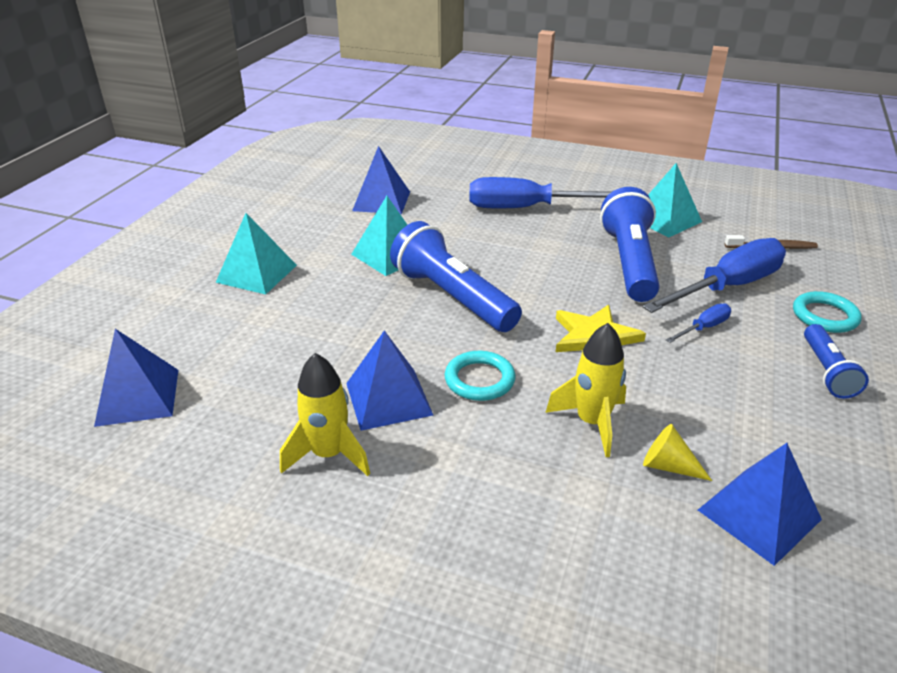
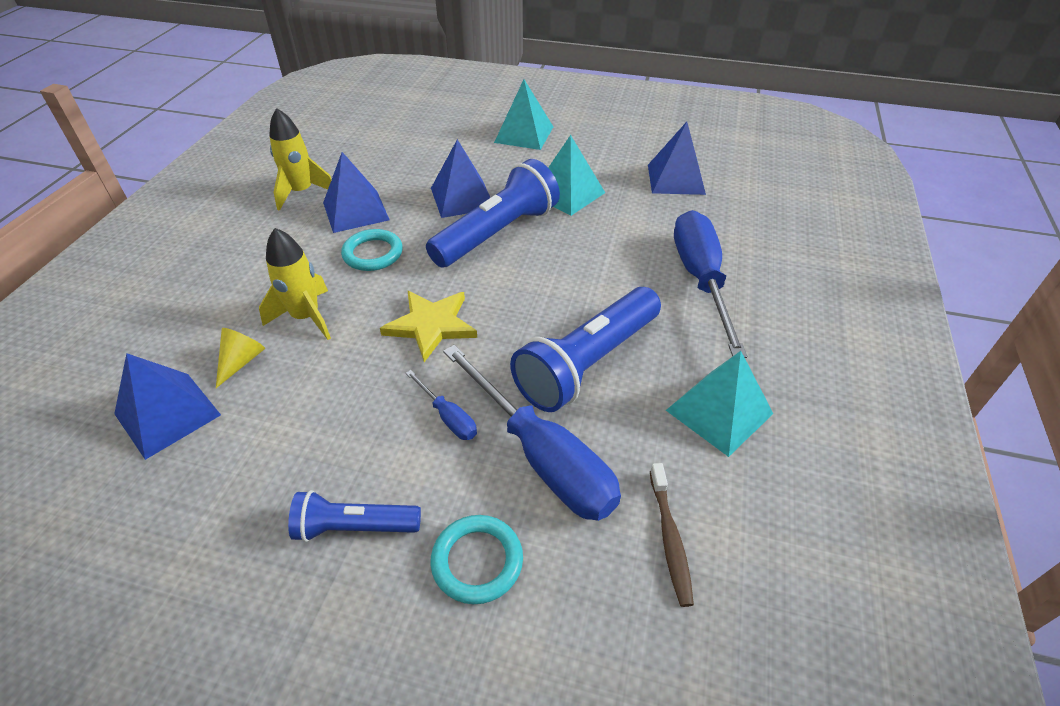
camera: 85 degrees right, 10 degrees up
blue pyramid [94,329,178,427] -> blue pyramid moved to [431,139,491,218]
blue flashlight [600,187,660,302] -> blue flashlight turned 135 degrees clockwise [510,287,661,412]

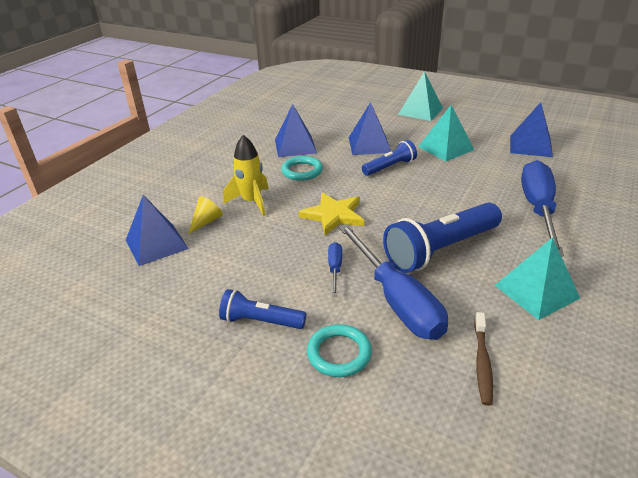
camera: 15 degrees right, 10 degrees down
yellow rocket [269,108,332,211] -> none
blue screwdriver [406,370,477,440] -> blue screwdriver turned 150 degrees counterclockwise [328,242,342,296]
blue flashlight [426,159,560,268] -> blue flashlight [362,140,417,176], size x0.56

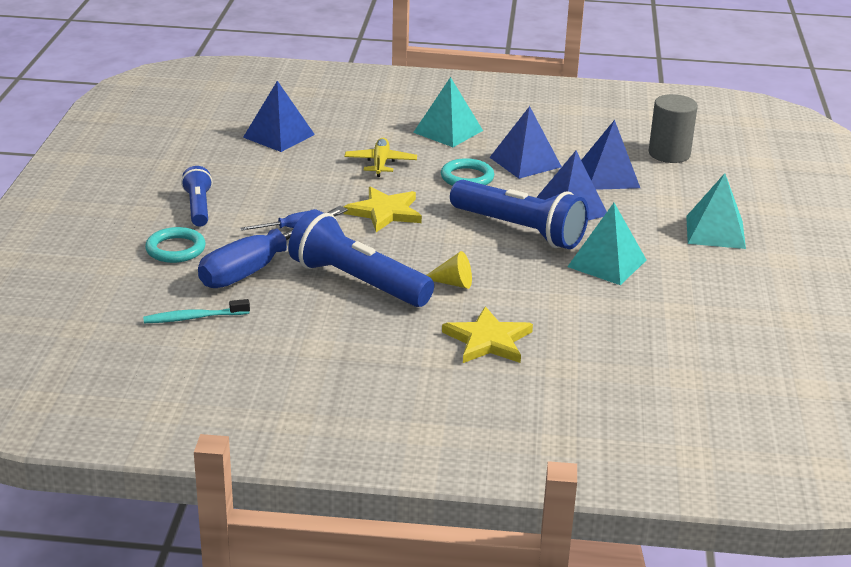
camera: 65 degrees right, 5 degrees down
yellow cone [188,196,223,234] -> yellow cone moved to [427,251,472,289]
yellow rocket [223,135,269,216] -> yellow plane [344,138,417,177]
blue flashlight [362,140,417,176] -> blue flashlight [450,180,589,249], size x1.78
brown toothbrush [474,312,493,406] -> turquoise toothbrush [143,299,250,323]
turquoise pyramid [495,237,580,320] -> turquoise pyramid moved to [413,77,483,147]
blue pyramid [510,102,553,157] -> blue pyramid moved to [581,120,640,190]
blue screwdriver [521,160,564,257] -> yellow star [442,306,533,363]
none -> grey cylinder [649,94,698,163]

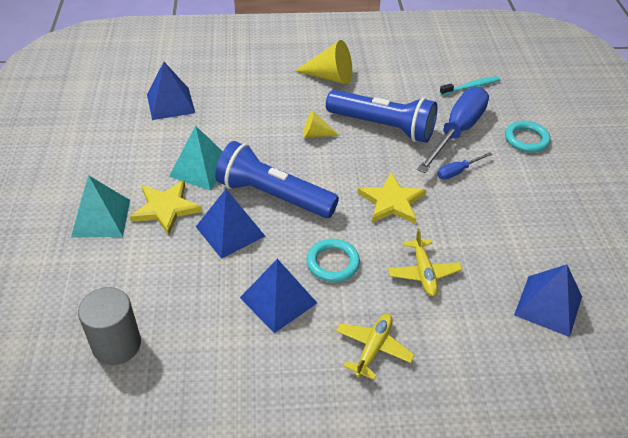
camera: 170 degrees right, 15 degrees up
blue flashlight [181,166,213,227] -> none
turquoise pyramid [413,77,483,147] -> yellow plane [336,314,414,380]
yellow star [442,306,533,363] -> yellow star moved to [130,180,202,235]
blue pyramid [581,120,640,190] -> blue pyramid moved to [147,62,195,120]
none -> yellow cone [295,40,352,85]

